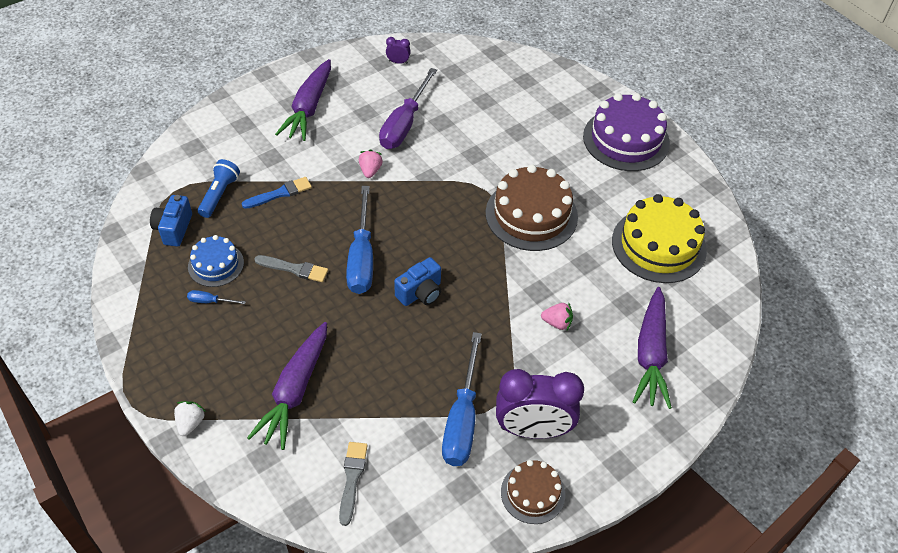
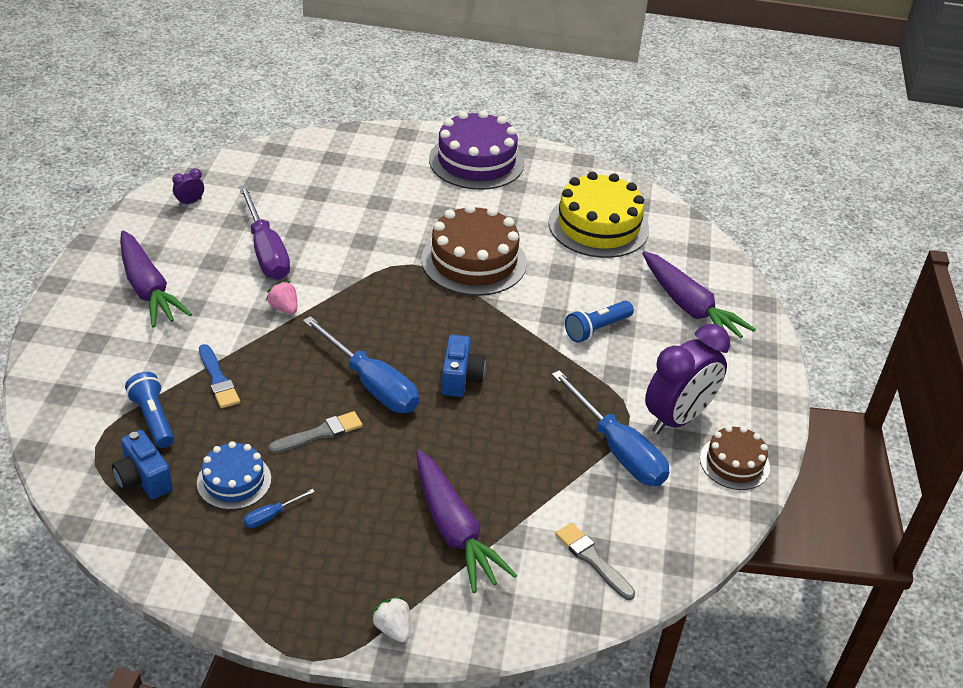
camera: 45 degrees left, 10 degrees down
blue brush [242,177,312,209] -> blue brush turned 135 degrees clockwise [199,344,240,408]
pink strawberry [541,303,573,330] -> blue flashlight [565,301,634,343]

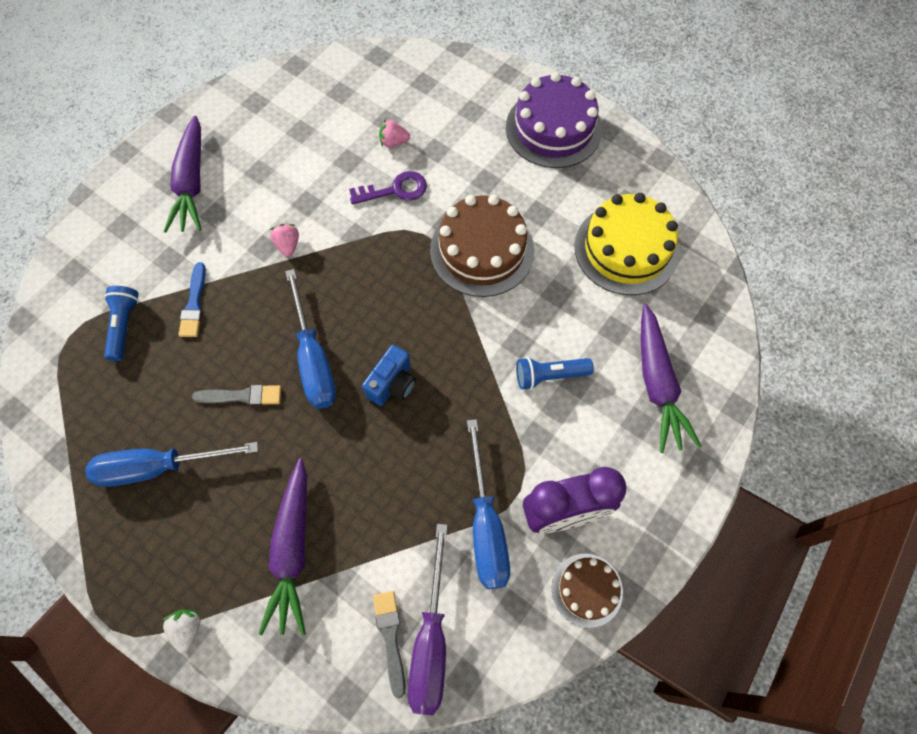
camera: 30 degrees right, 25 degrees up
blue camera [112,430,173,499] -> none
purple clock [172,168,204,206] -> none
blue cake [197,441,271,510] -> none
purple screwdriver [239,186,290,280] -> purple screwdriver moved to [408,524,447,715]
blue screwdriver [244,489,315,528] -> blue screwdriver [85,442,258,487], size x2.38
none -> purple key [349,171,427,205]
none -> pink strawberry [379,119,410,148]

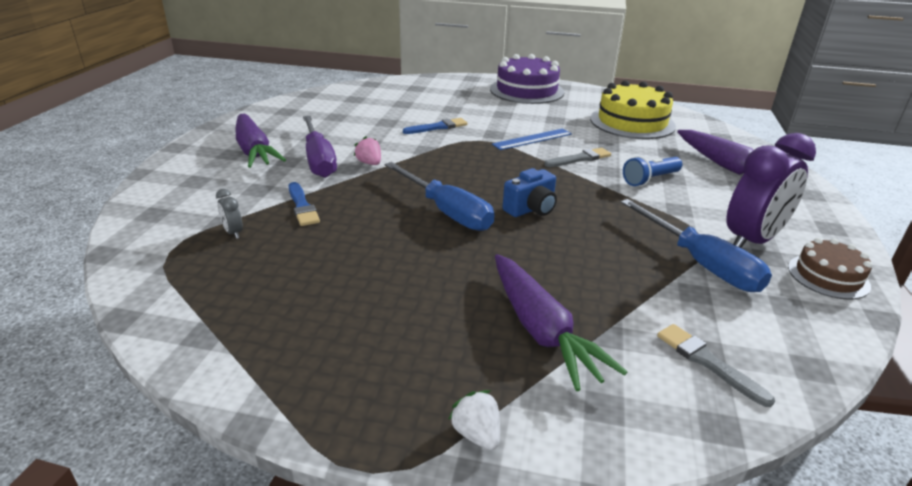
camera: 25 degrees left, 35 degrees down
blue screwdriver [85,442,258,487] -> none
blue flashlight [104,286,139,361] -> grey clock [216,189,243,239]
grey brush [192,385,281,406] -> grey brush moved to [545,148,611,167]
purple key [349,171,427,205] -> blue brush [403,118,467,134]
blue camera [362,345,416,406] -> blue camera turned 45 degrees clockwise [502,168,557,217]
pink strawberry [379,119,410,148] -> none
purple screwdriver [408,524,447,715] -> purple screwdriver moved to [303,116,337,178]
brown cake [430,195,534,297] -> blue ruler [492,128,572,150]

